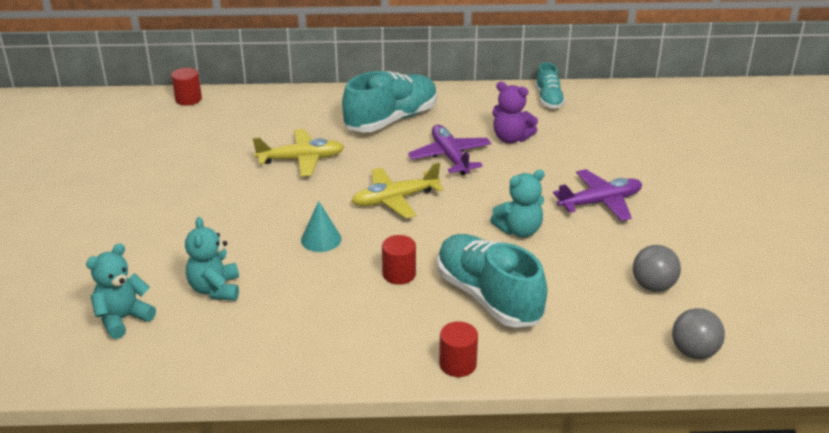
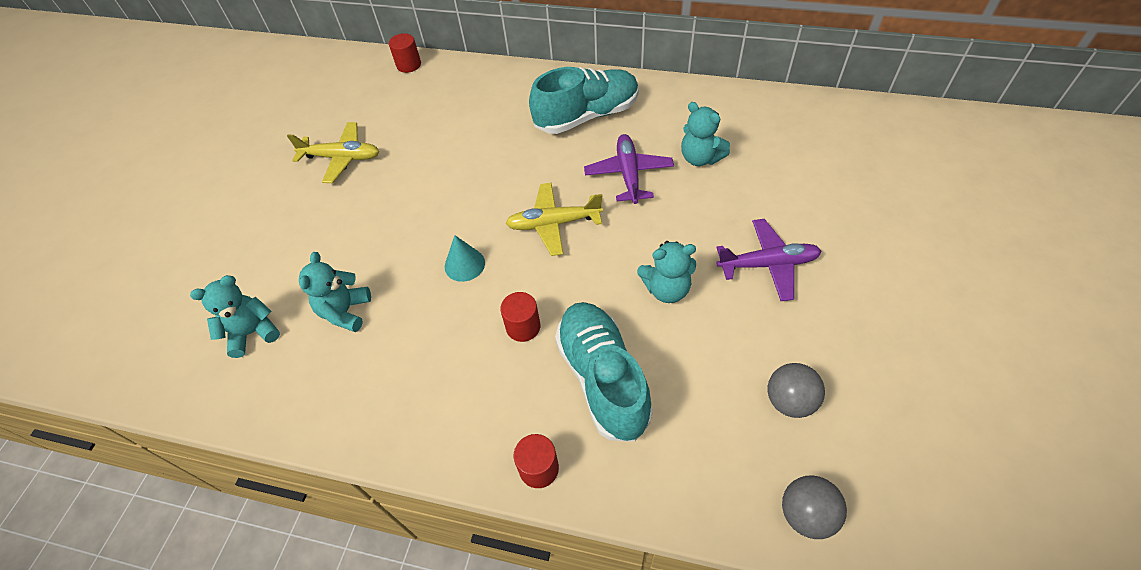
camera: 20 degrees right, 20 degrees up
yellow plane [253,129,344,177] -> yellow plane moved to [287,122,380,183]
purple teddy bear [492,82,538,143] -> turquoise teddy bear [681,102,730,166]
turquoise shoe [535,62,565,109] -> none

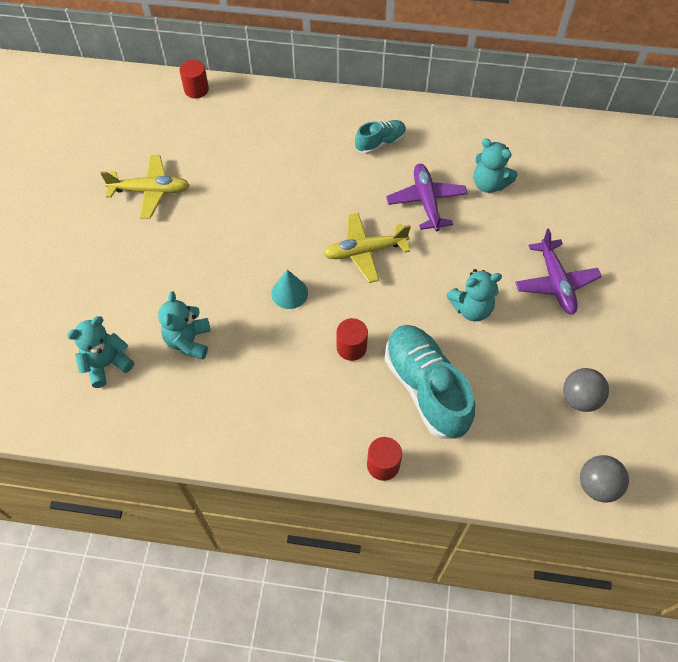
camera: 10 degrees left, 5 degrees up
turquoise shoe [529,67,639,134] -> turquoise shoe [355,120,406,154], size x0.53
purple plane [716,219,822,301] -> purple plane turned 90 degrees clockwise [515,228,602,315]

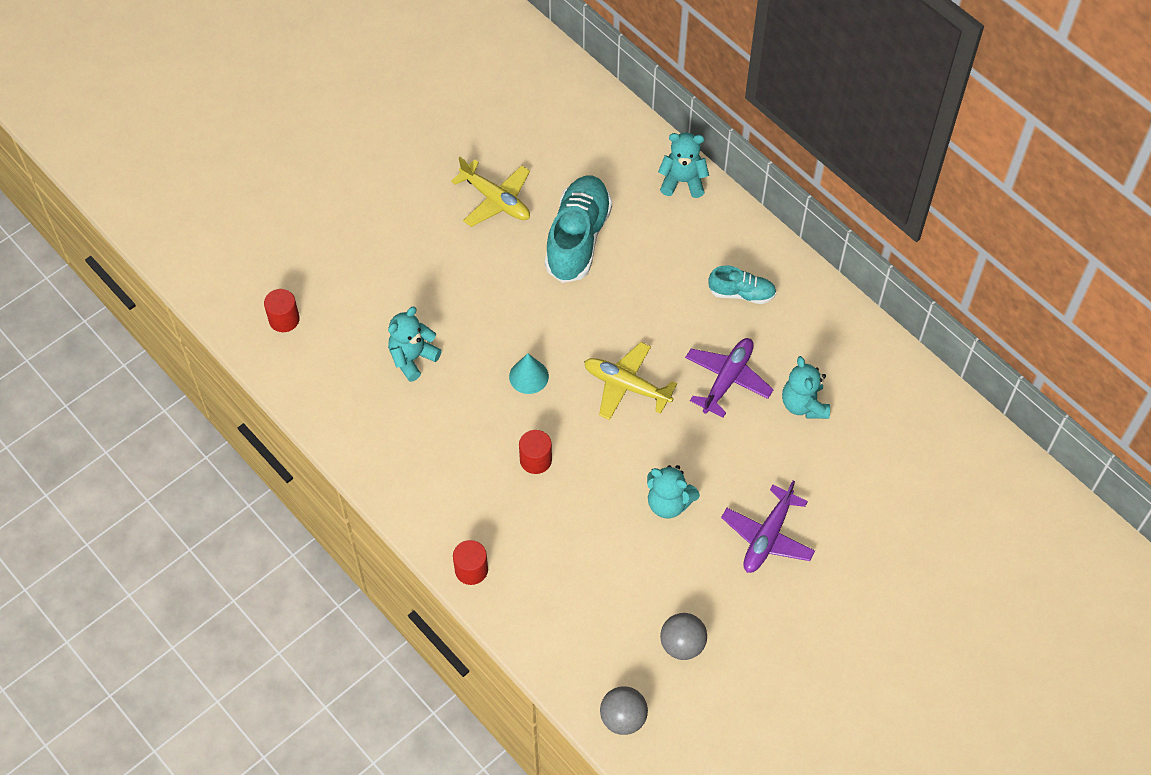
camera: 40 degrees right, 0 degrees up
turquoise teddy bear [67,316,134,388] -> turquoise teddy bear moved to [658,133,709,198]
red cylinder [179,60,209,98] -> red cylinder moved to [264,289,300,332]
turquoise shoe [385,325,475,439] -> turquoise shoe moved to [545,176,612,283]

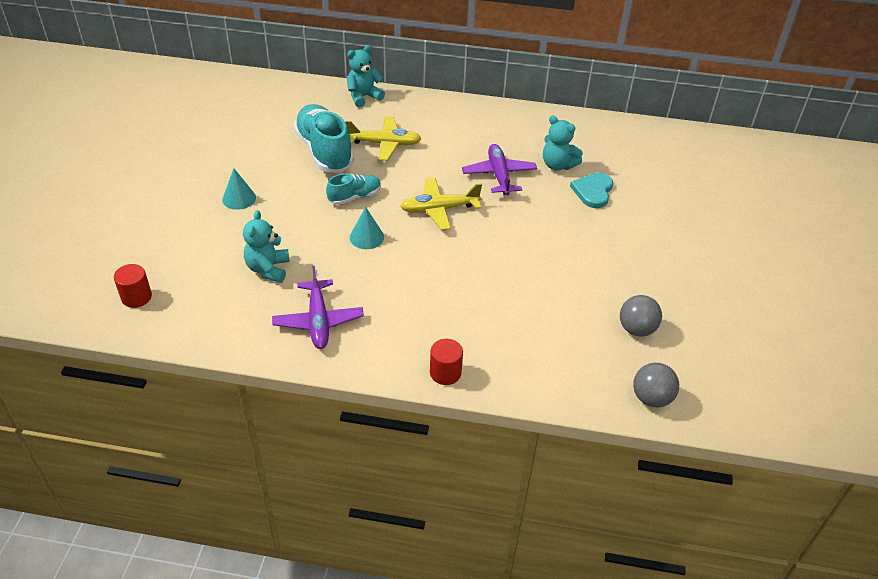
camera: 40 degrees left, 15 degrees down
yellow plane [451,157,530,227] -> yellow plane moved to [345,116,422,161]
red cylinder [519,430,552,474] -> none
turquoise teddy bear [647,465,700,518] -> none
turquoise shoe [708,265,776,304] -> turquoise shoe moved to [326,173,381,205]
purple plane [721,480,815,573] -> purple plane moved to [272,266,364,349]
none -> turquoise cone [222,168,256,210]
none -> turquoise heart [570,173,613,208]

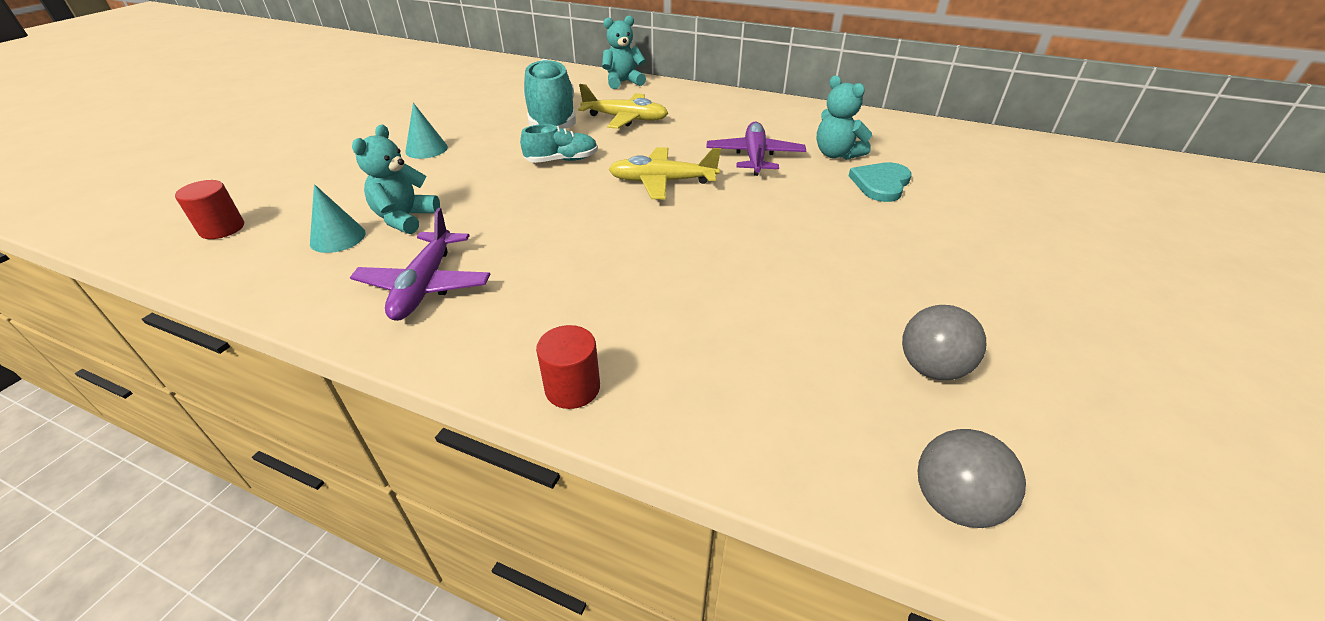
camera: 15 degrees right, 5 degrees down
turquoise cone [350,207,384,249] -> turquoise cone moved to [310,184,366,253]

